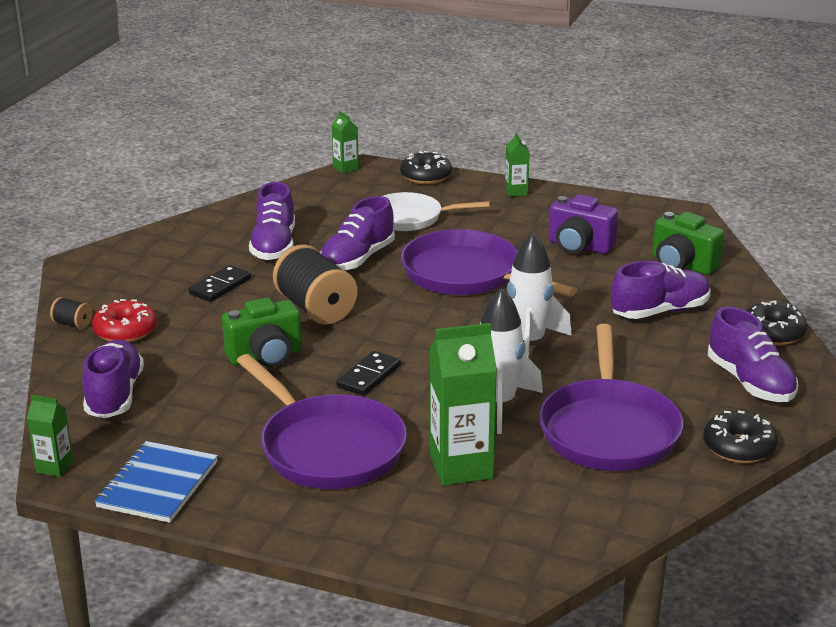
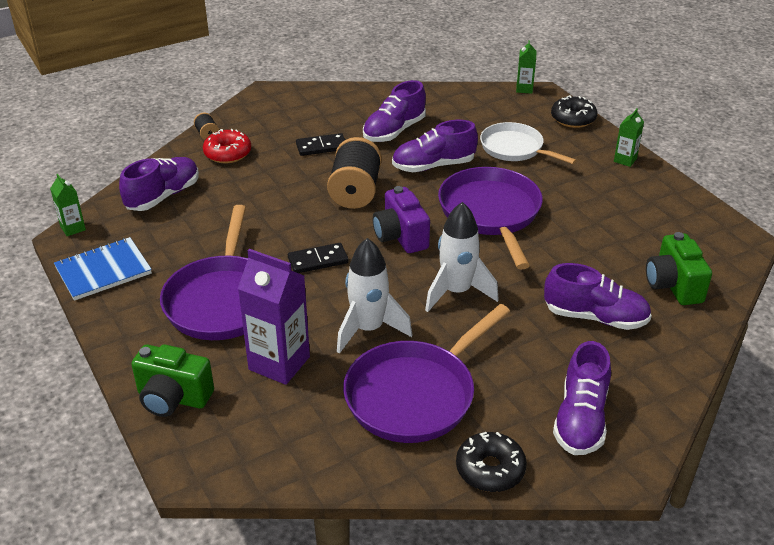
camera: 40 degrees right, 10 degrees up
green camera [222,298,302,367] -> green camera moved to [131,344,214,417]
green carton [430,323,497,485] -> purple carton [238,249,310,385]
purple camera [549,194,618,254] -> purple camera moved to [373,186,430,253]
black donut [746,301,807,345] -> none

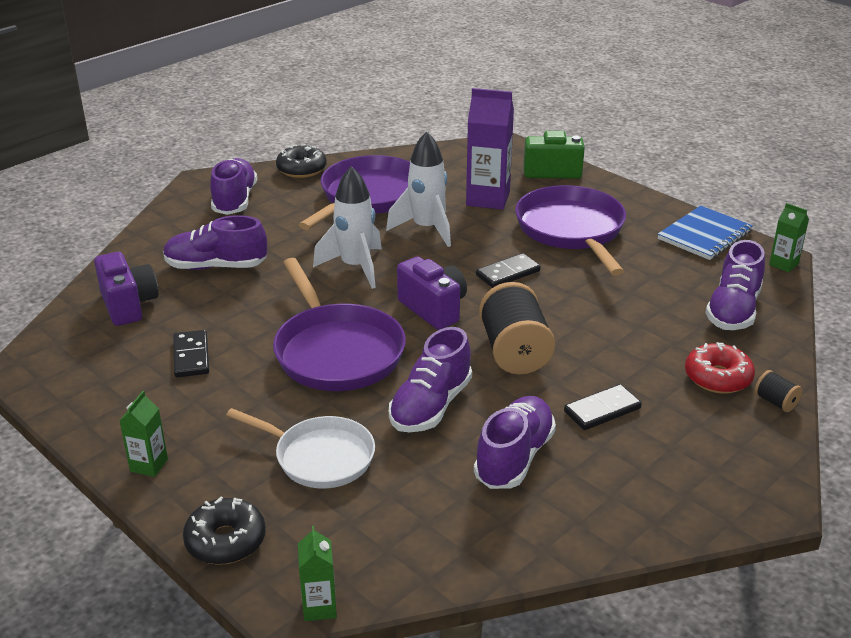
camera: 165 degrees right, 5 degrees down
purple shoe [392,120,478,172] -> purple shoe turned 150 degrees clockwise [389,327,472,432]
green camera [646,232,712,305] -> purple camera [94,252,158,326]
none -> black domino [174,330,209,377]

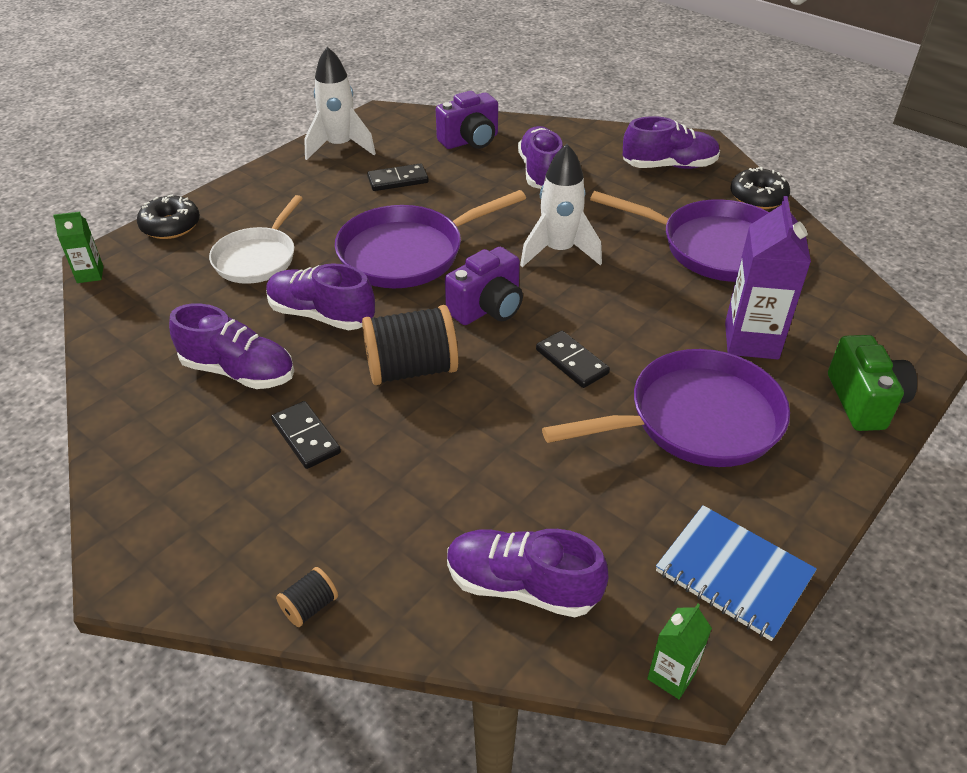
camera: 85 degrees right, 10 degrees up
green carton [120,391,168,477] -> none
white rocket [386,131,451,247] -> white rocket moved to [304,46,376,160]
red donut [685,342,755,394] -> none

